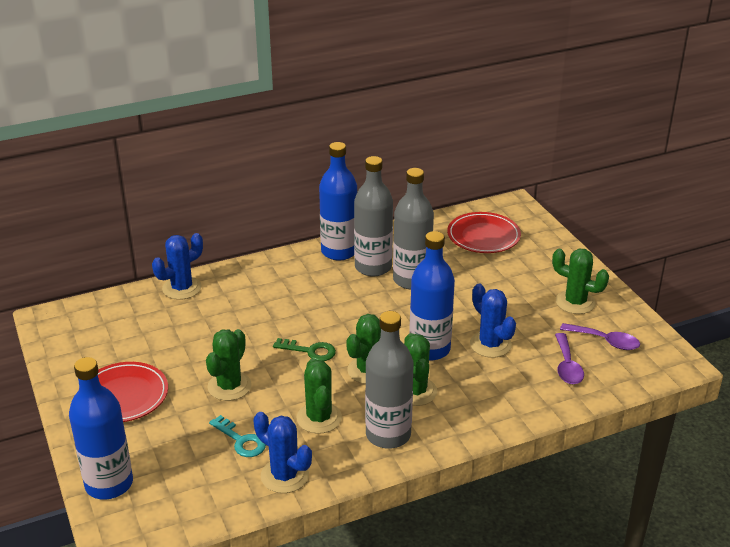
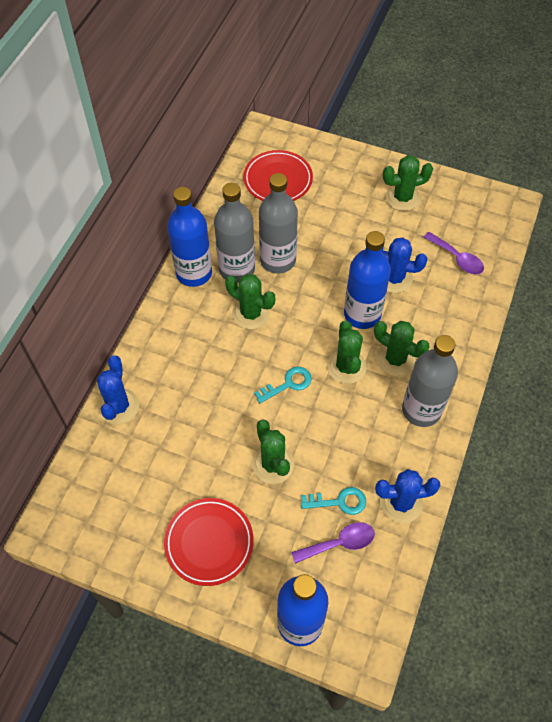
camera: 45 degrees left, 25 degrees up
green key [273,338,336,361] -> turquoise key [254,367,312,404]
green cactus [297,358,342,434] -> green cactus moved to [225,274,275,329]
purple spoon [560,323,640,350] -> purple spoon moved to [291,522,375,564]

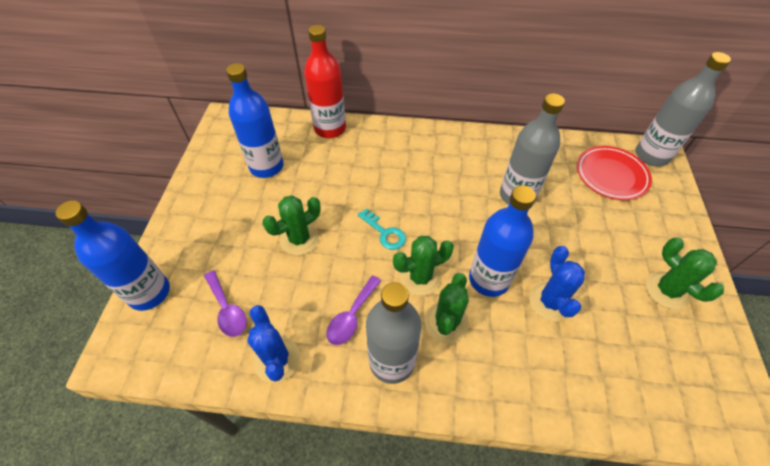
camera: 75 degrees right, 5 degrees down
blue cactus [97,355,139,425] -> red bottle [304,25,346,138]
red plate [164,498,254,586] -> none
blue bottle [167,187,212,287] -> blue bottle moved to [226,63,284,178]
grey bottle [214,183,255,283] -> grey bottle moved to [635,52,731,167]
green cactus [225,274,275,329] -> none
turquoise key [301,487,366,515] -> none
purple spoon [423,232,484,274] -> purple spoon moved to [326,275,381,345]

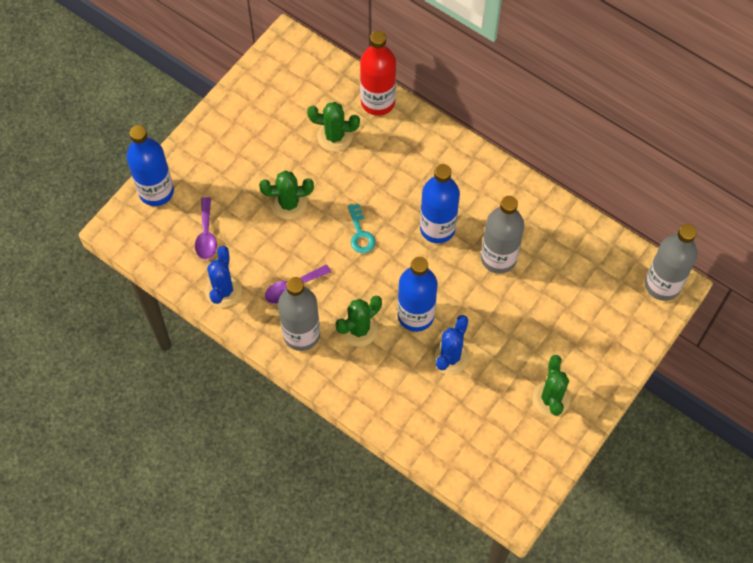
camera: 30 degrees right, 10 degrees up
blue bottle [226,63,284,178] -> blue bottle moved to [420,164,460,243]
green cactus [393,236,454,296] -> green cactus moved to [307,102,360,151]
red plate [577,146,652,200] -> none

